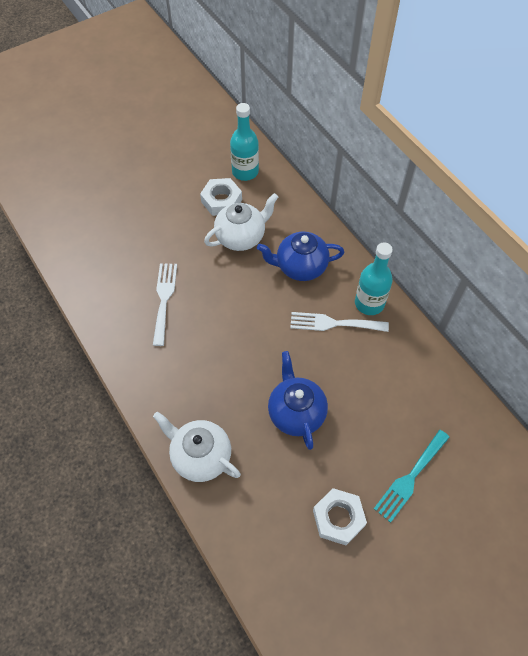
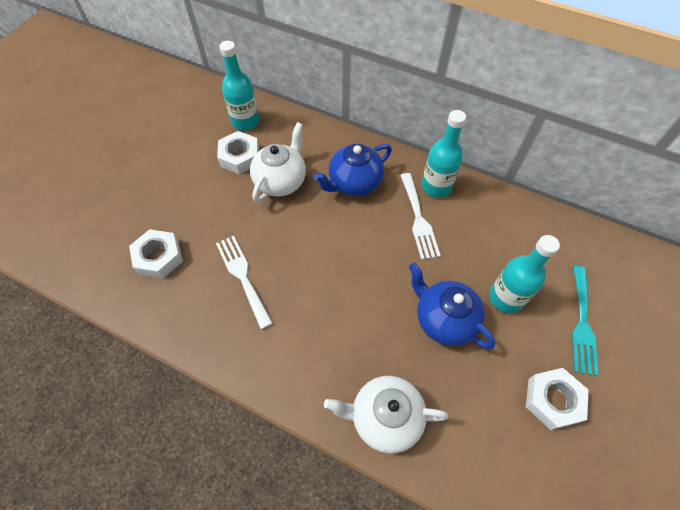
camera: 30 degrees left, 0 degrees up
white fork [290,312,389,332] -> white fork turned 75 degrees counterclockwise [400,173,441,260]
none -> white nut [129,229,183,279]
none -> turquoise bottle [489,235,560,314]

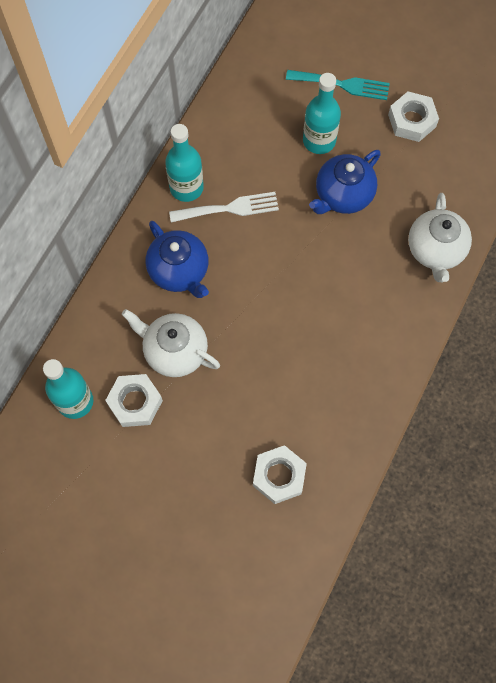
camera: 90 degrees left, 10 degrees up
white fork [216,236,273,329] -> none

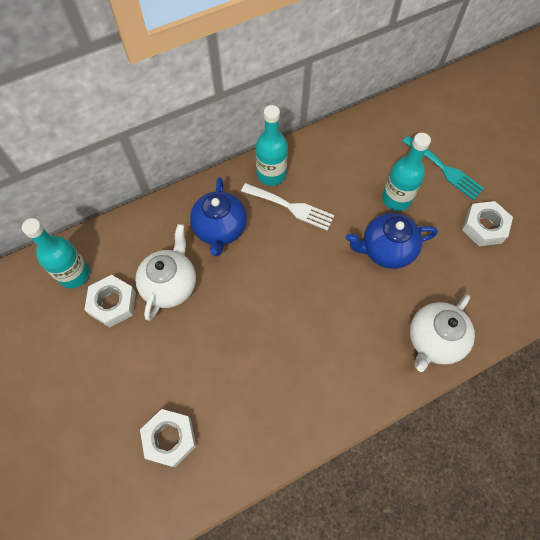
camera: 35 degrees right, 5 degrees down
white teapot [122,309,220,377] -> white teapot turned 45 degrees clockwise [135,224,196,321]

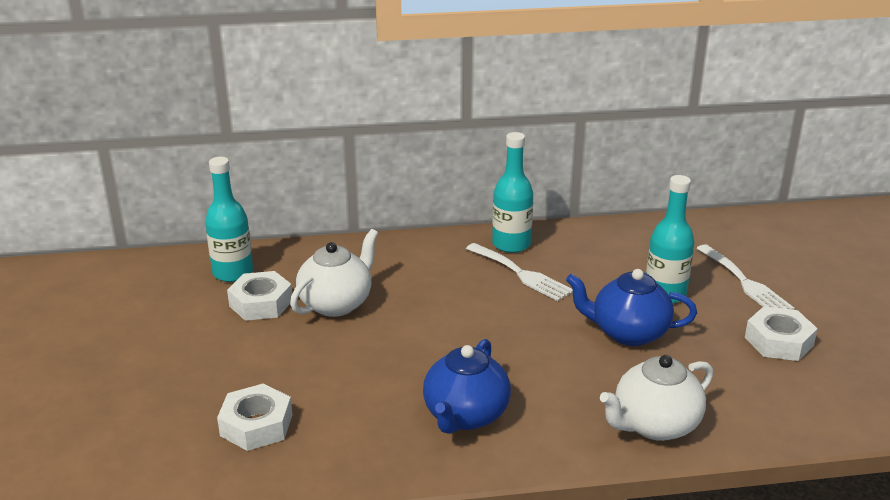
camera: 20 degrees right, 35 degrees down
blue teapot [190,177,247,256] -> blue teapot moved to [423,339,511,434]
turquoise fork [402,136,484,200] -> white fork [696,244,795,310]

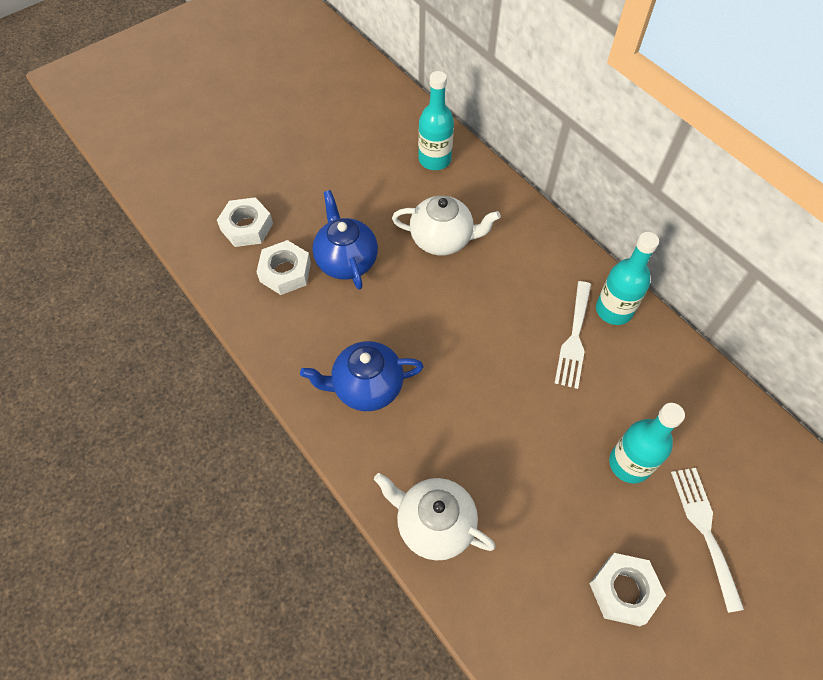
camera: 60 degrees right, 30 degrees up
white nut [227,271,292,321] -> white nut moved to [217,197,273,247]
blue teapot [566,269,697,346] -> blue teapot moved to [312,190,378,290]
white fork [696,244,795,310] -> white fork turned 135 degrees clockwise [671,468,744,613]

